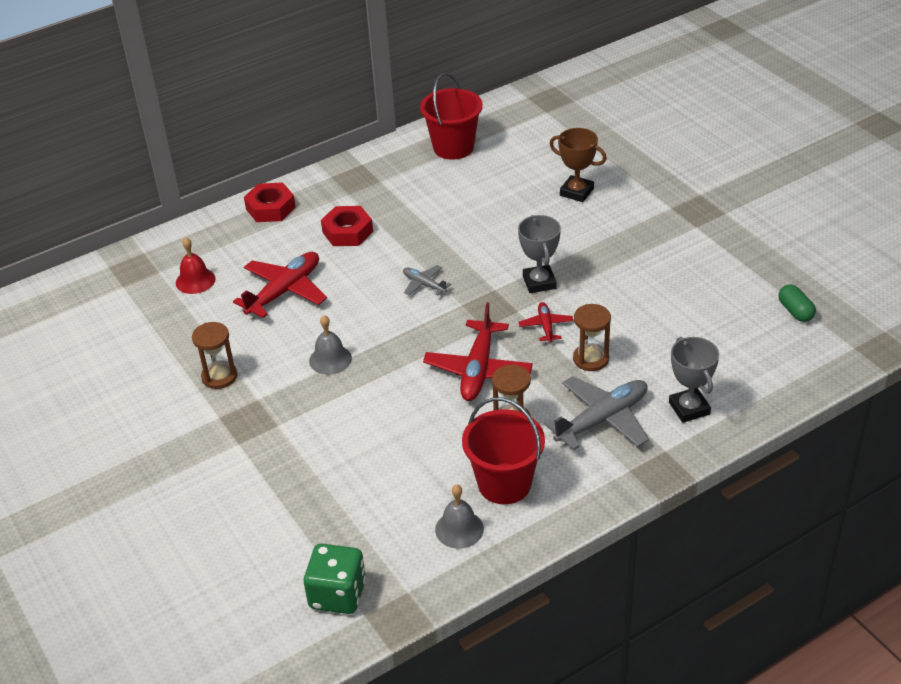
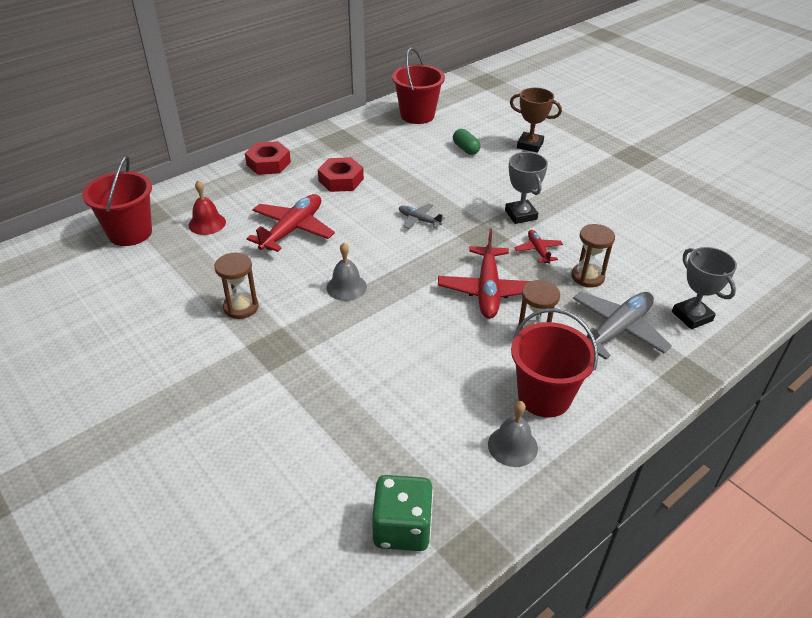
camera: 10 degrees left, 0 degrees up
green capsule [778,284,816,322] -> green capsule moved to [453,129,481,155]
none -> red bucket [82,156,152,246]

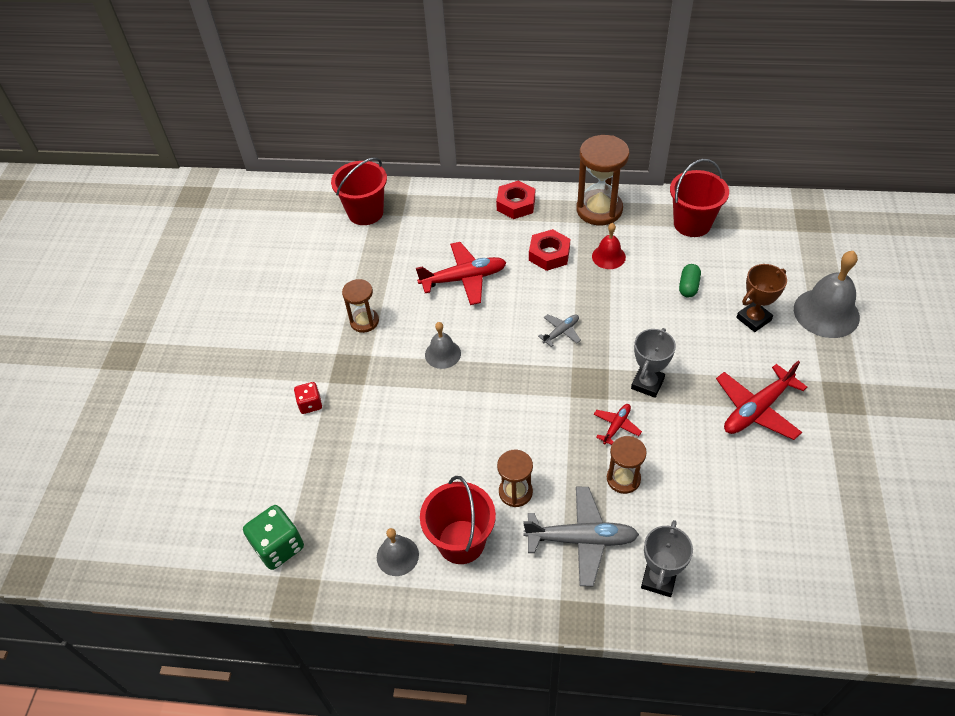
camera: 50 degrees right, 10 degrees up
red bell [189,180,226,235] -> red bell moved to [592,223,626,269]
grey plane [399,203,445,229] -> grey plane turned 60 degrees clockwise [538,314,581,347]
red plane [438,229,530,319] -> red plane moved to [716,361,807,440]
brown trophy [510,87,562,153] -> brown trophy turned 75 degrees clockwise [736,264,787,332]
none -> red dice [294,382,322,414]
none -> brown hourglass [576,135,630,225]
none -> grey bell [794,251,860,338]

